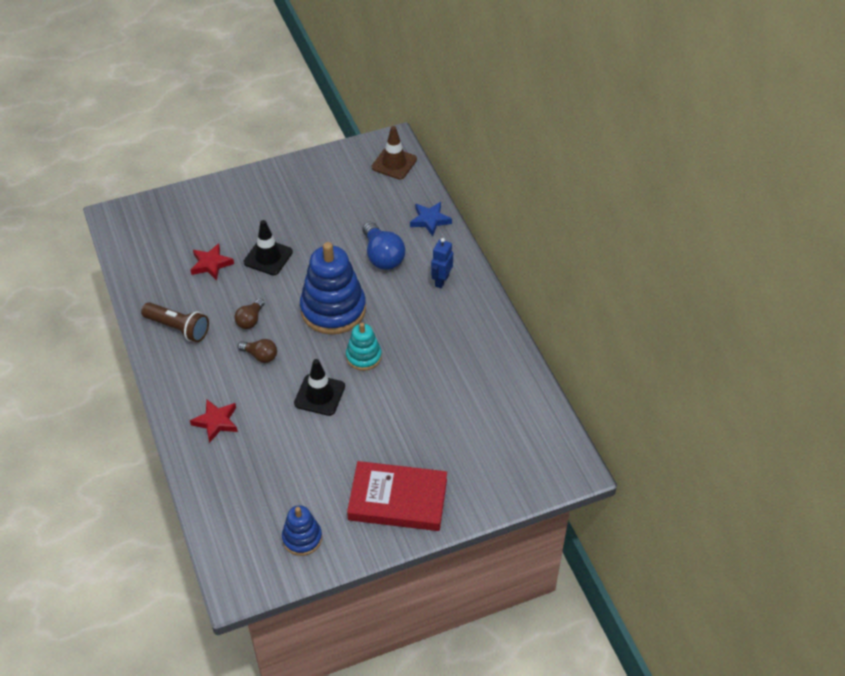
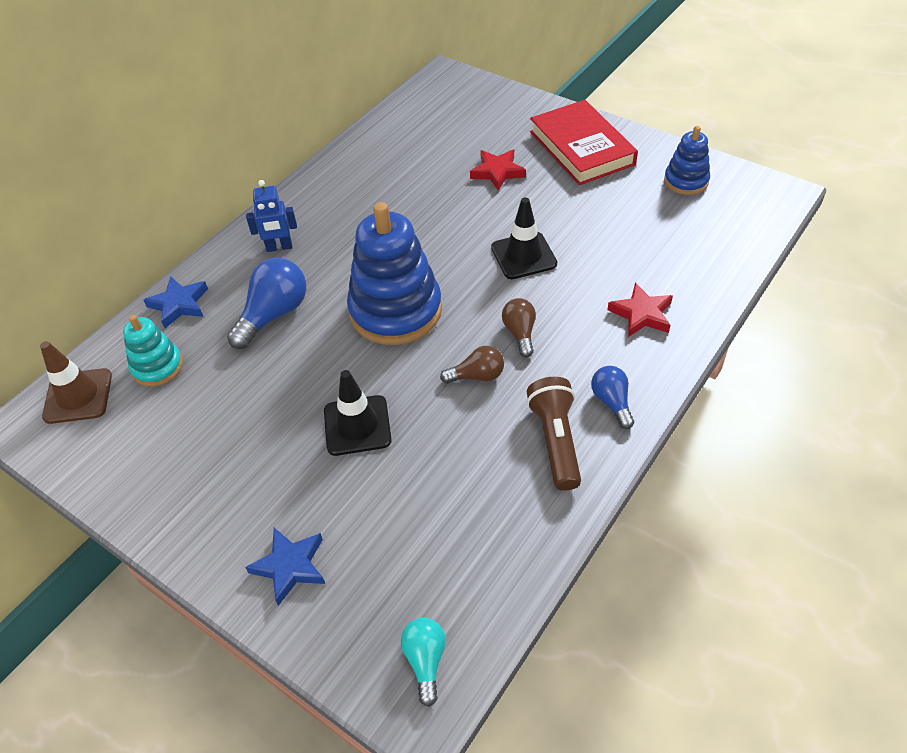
camera: 120 degrees left, 0 degrees up
red star [191,244,234,280] -> red star moved to [470,149,526,191]
turquoise stacking toy [346,323,382,371] -> turquoise stacking toy moved to [123,315,183,387]
none -> blue star [245,528,325,606]
none -> turquoise light bulb [401,618,446,707]
none -> blue light bulb [591,366,634,429]

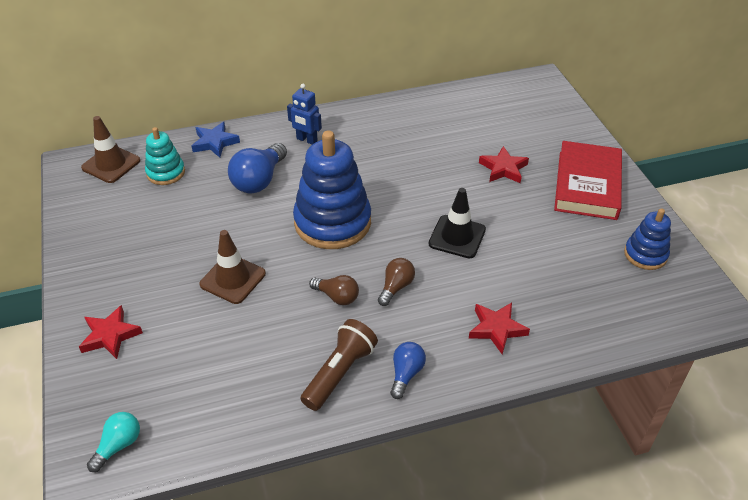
camera: 35 degrees right, 5 degrees down
blue light bulb [227,258,306,349] -> blue light bulb turned 135 degrees clockwise [228,143,287,193]
blue star [245,528,325,606] -> red star [79,305,143,359]
black traffic cone [324,370,392,456] -> brown traffic cone [199,230,266,304]

